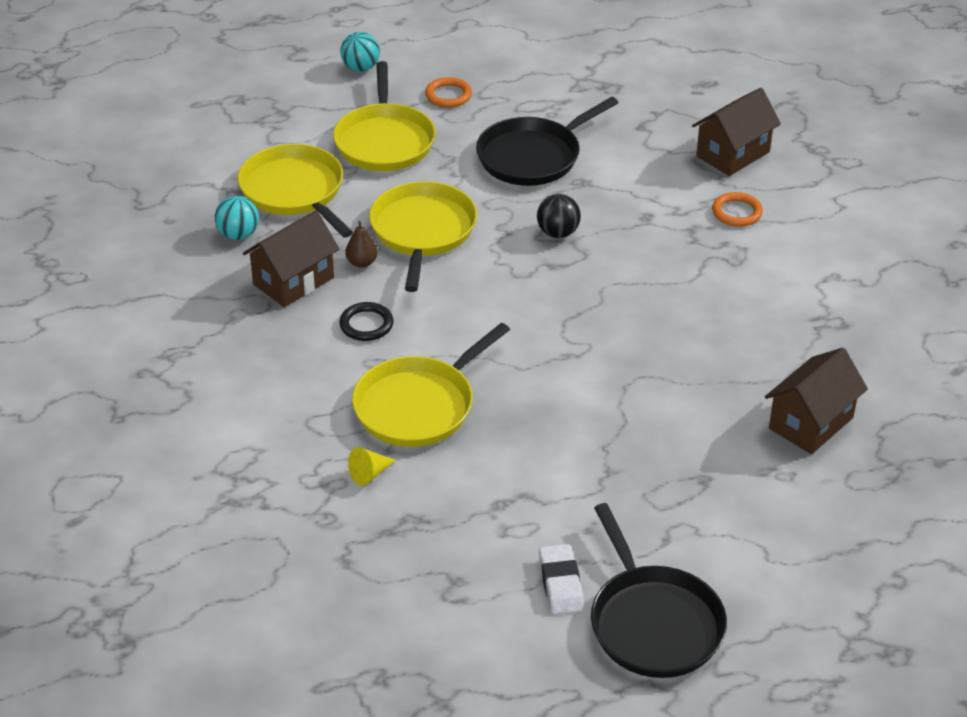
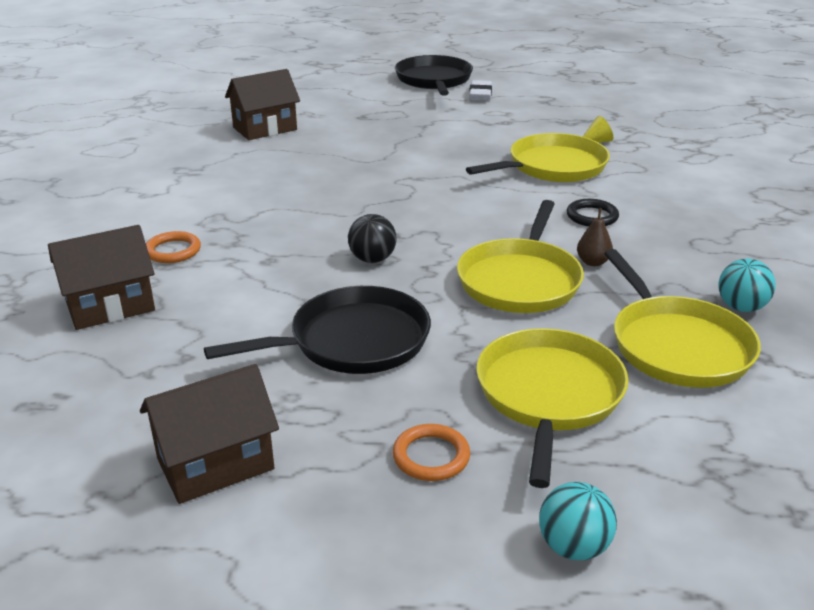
camera: 165 degrees left, 10 degrees down
brown house [243,210,339,307] -> brown house moved to [140,364,279,504]

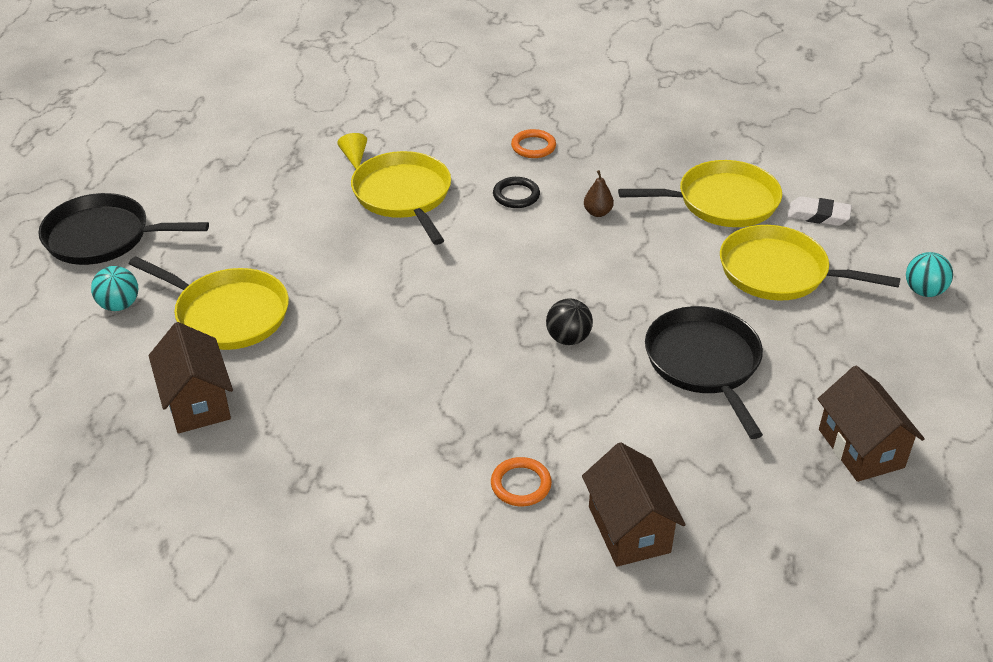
camera: 80 degrees left, 10 degrees up
orange ring [393,424,470,481] -> orange ring moved to [511,129,556,158]
yellow pan [457,200,584,313] -> yellow pan moved to [129,256,289,350]
white eraser [469,80,492,101] -> white eraser moved to [788,196,852,226]
turquoise ball [718,259,776,312] -> turquoise ball moved to [91,266,138,311]

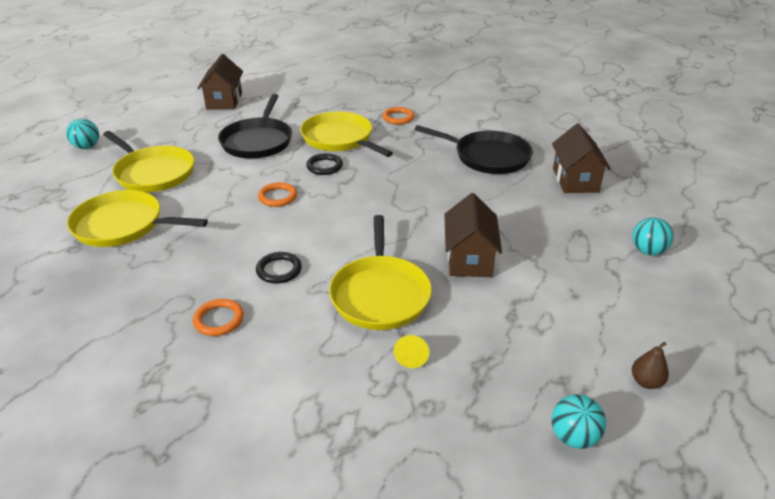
camera: 160 degrees left, 5 degrees down
black pan [38,193,209,265] -> black pan moved to [415,125,533,174]
yellow pan [129,256,289,350] -> yellow pan moved to [300,111,393,157]
black ball [546,298,593,345] -> black ring [306,153,343,175]
brown house [582,442,686,567] -> brown house moved to [444,193,502,277]
brown pear [584,170,614,217] -> brown pear moved to [632,342,669,389]
white eraser [788,196,852,226] -> none
none -> orange ring [258,182,297,207]
none -> turquoise ball [551,394,606,449]

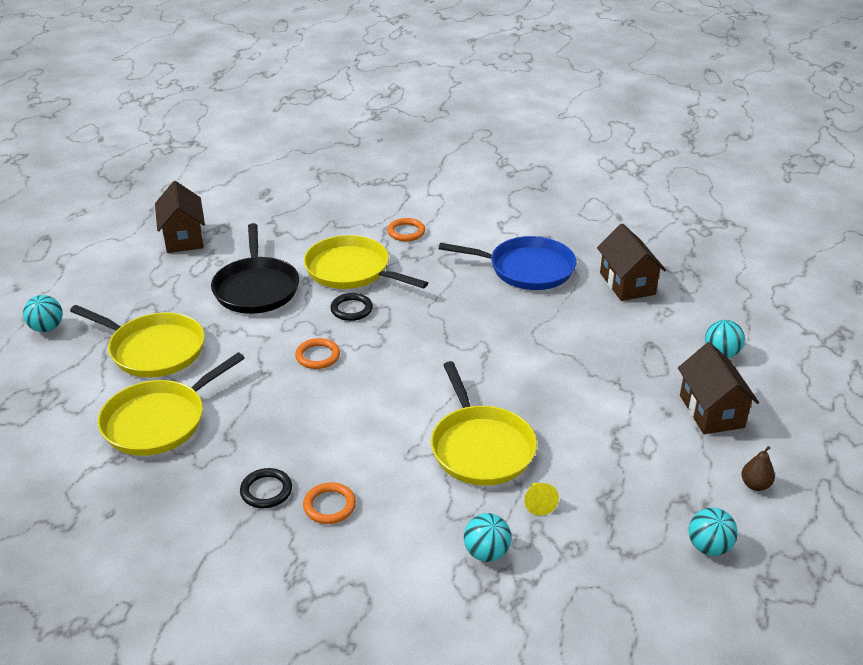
camera: 15 degrees left, 0 degrees up
yellow pan [67,190,208,247] -> yellow pan turned 45 degrees counterclockwise [98,352,245,456]
black ring [256,252,302,284] -> black ring moved to [240,468,292,508]
black pan [415,125,533,174] -> blue pan [439,236,576,290]
brown house [444,193,502,277] -> brown house moved to [678,342,759,434]
none -> turquoise ball [464,513,511,562]

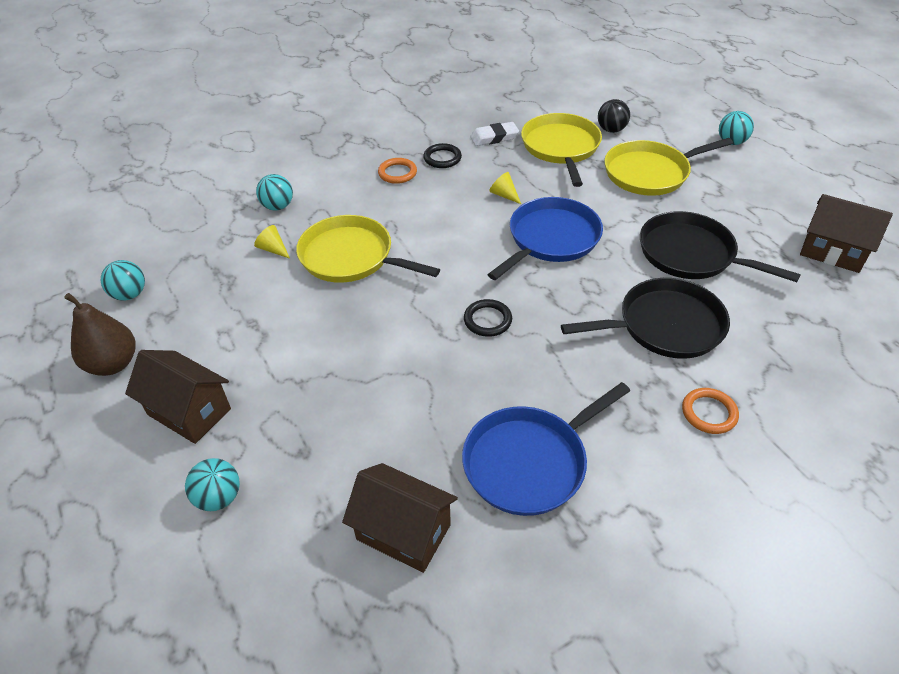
camera: 135 degrees right, 10 degrees up
orange ring [295,338,340,369] -> blue pan [487,197,603,280]
yellow pan [304,235,428,289] -> black pan [561,278,730,359]
black ring [331,293,373,321] -> black ring moved to [464,299,512,337]
brown pear [741,446,775,491] -> brown pear [64,293,136,376], size x1.84
none -> white eraser [470,122,519,146]
none -> yellow cone [489,172,521,204]
none -> black ball [598,99,630,133]

